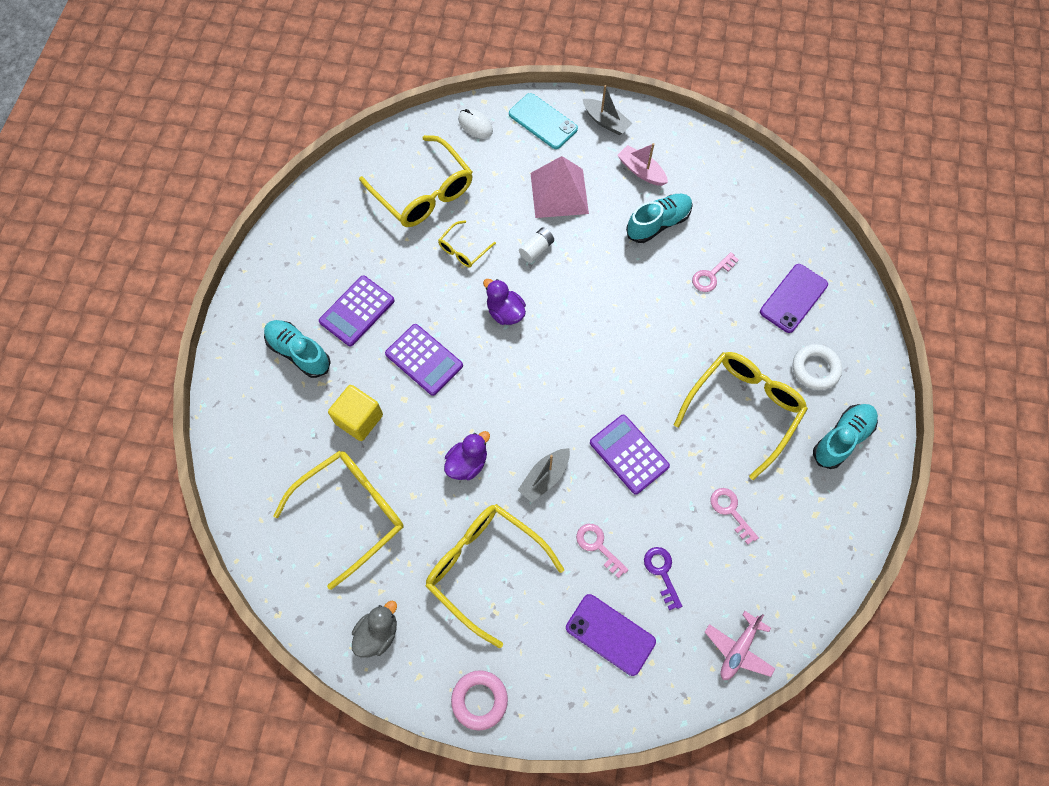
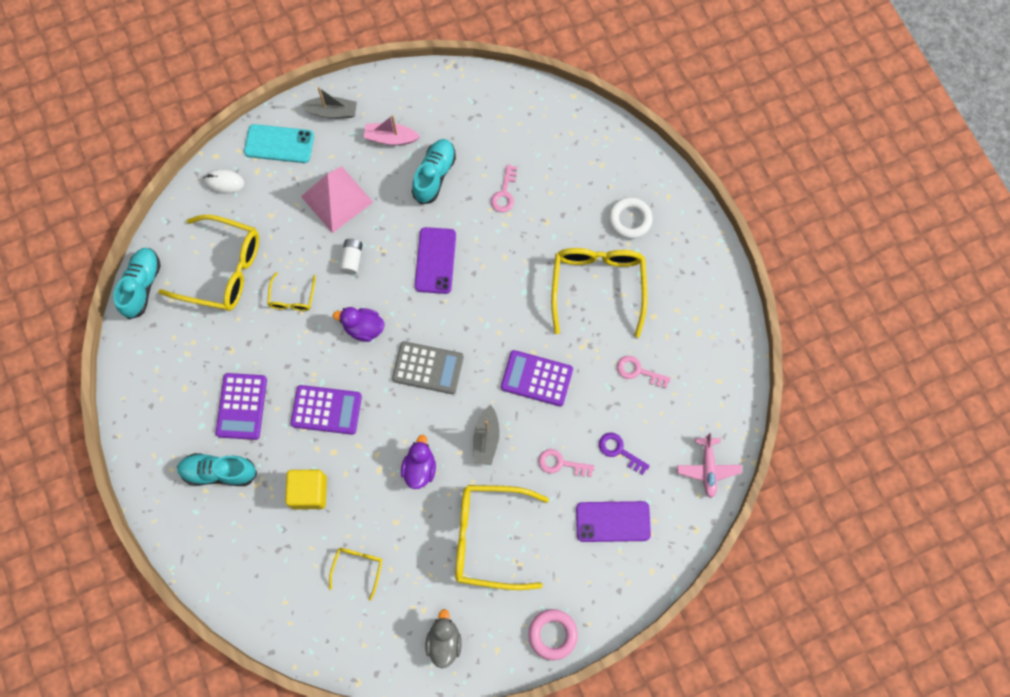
camera: 35 degrees left, 5 degrees up
yellow glasses [273,450,404,590] -> yellow glasses [329,548,383,601], size x0.48
purple phone [760,264,828,333] -> purple phone moved to [415,227,456,294]
turquoise shoe [813,404,878,469] -> turquoise shoe moved to [113,248,161,319]
none -> grey calculator [392,341,464,394]

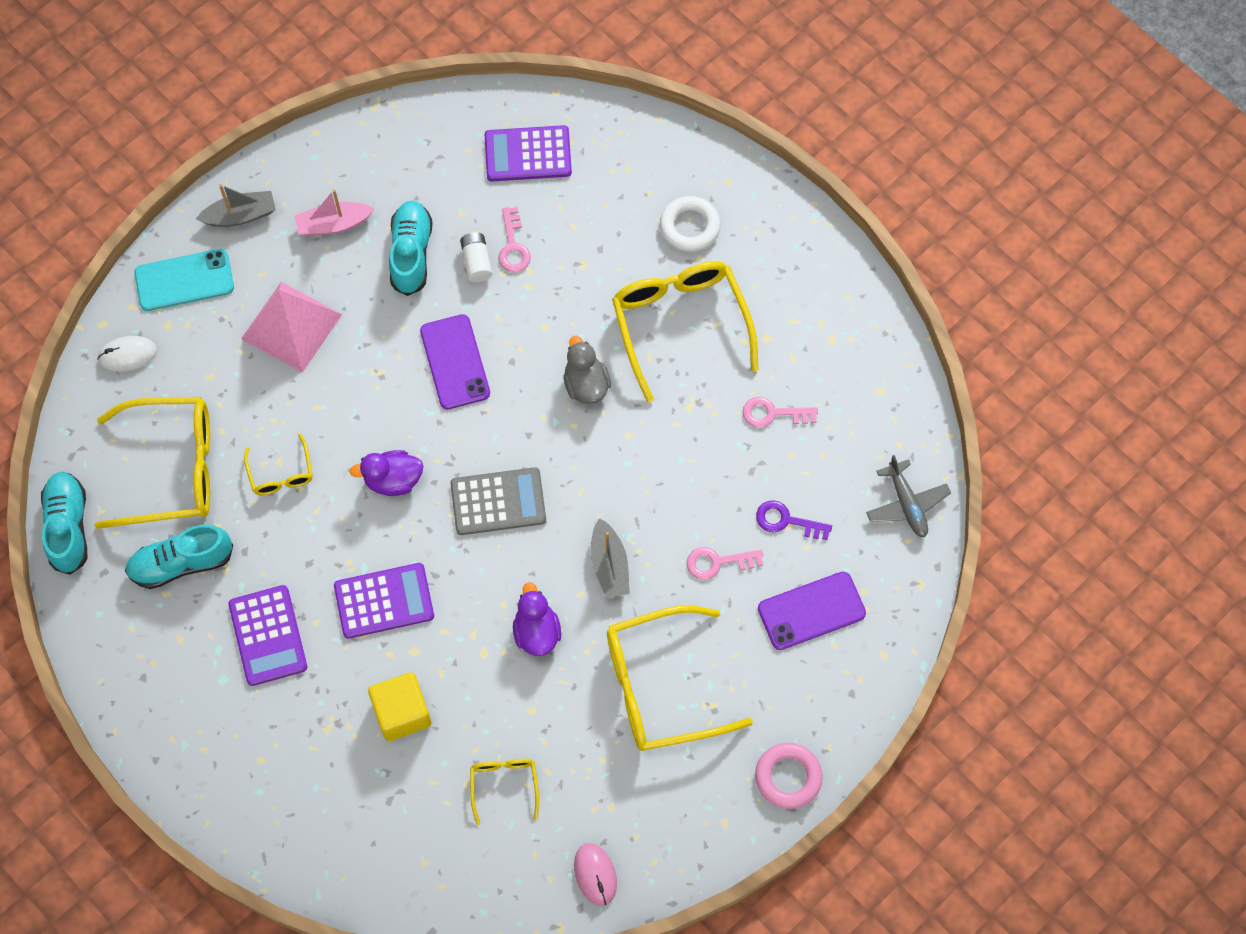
camera: 20 degrees left, 5 degrees down
turquoise shoe [177,453,257,486] -> turquoise shoe moved to [125,524,233,589]
white battery [339,239,363,275] -> white battery moved to [460,232,492,282]
grey duck [426,609,462,668] -> grey duck moved to [563,336,611,404]
purple calculator [501,350,573,407] -> purple calculator moved to [485,125,572,181]
pink plane [677,433,742,498] -> grey plane [866,455,951,537]
none -> pink mouse [574,843,617,906]

